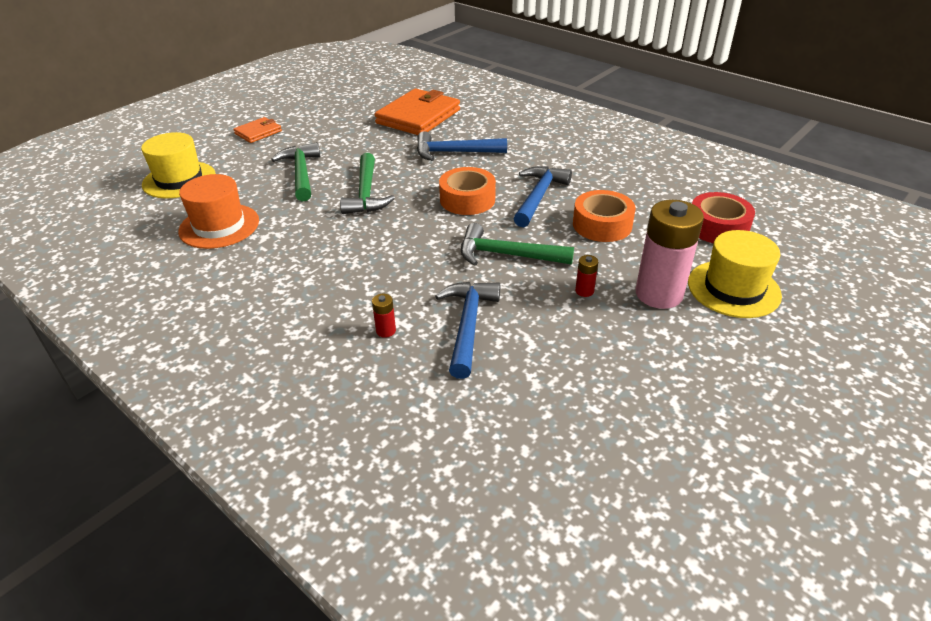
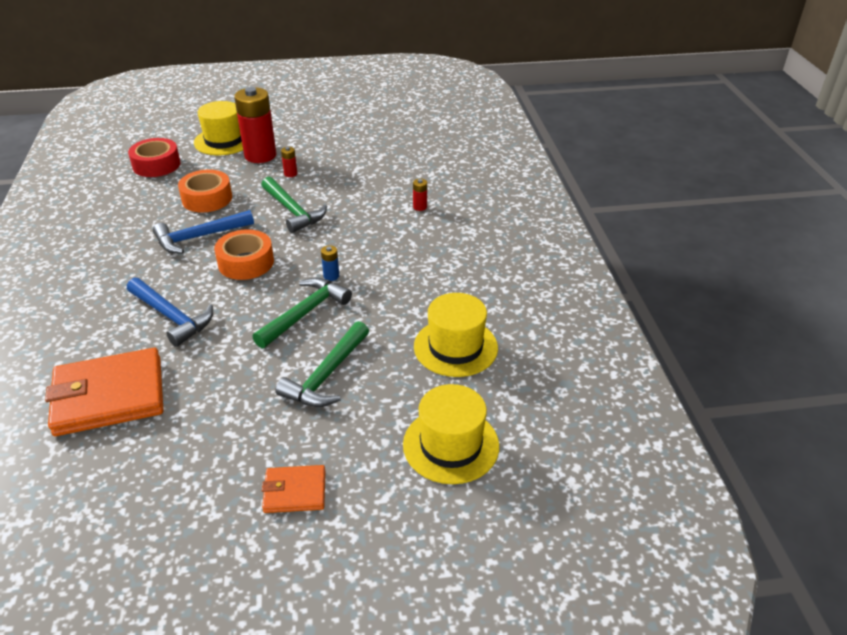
camera: 140 degrees left, 0 degrees up
orange hat [178,174,259,249] -> yellow hat [414,293,498,377]
blue hammer [435,282,500,379] -> none
pink battery [636,200,704,309] -> red battery [234,87,276,163]
none -> blue battery [321,245,339,281]

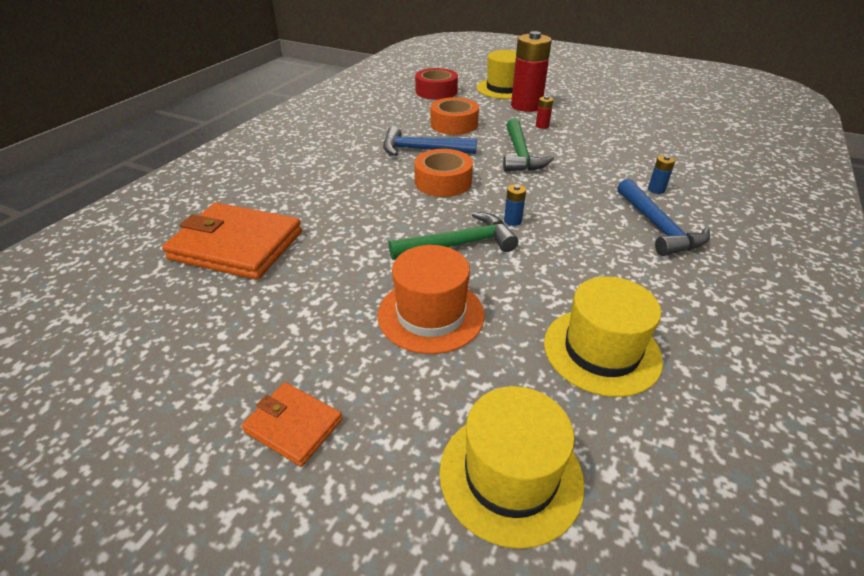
camera: 35 degrees right, 0 degrees up
blue hammer [127,277,213,347] -> blue hammer moved to [617,179,710,256]
green hammer [275,321,369,407] -> orange hat [377,245,485,354]
red battery [413,179,427,211] -> blue battery [648,155,675,194]

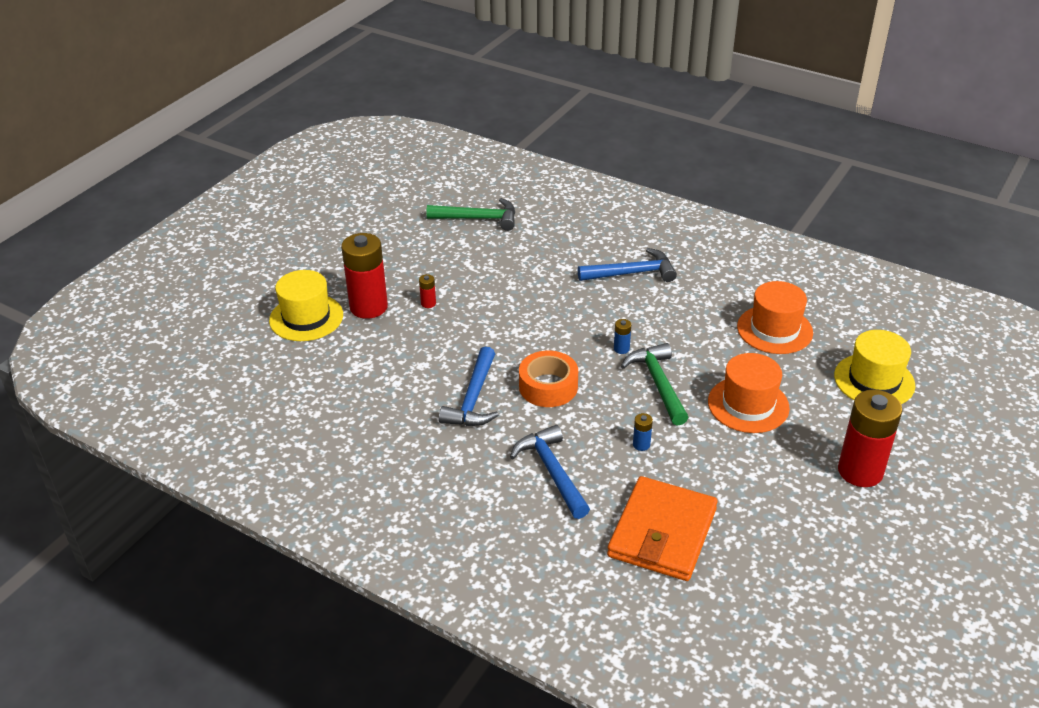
camera: 85 degrees left, 0 degrees up
orange wallet [241,382,343,467] -> red battery [838,390,902,487]
red tape [415,68,458,100] -> none
orange tape [431,97,479,135] -> none
green hammer [503,119,554,172] -> green hammer moved to [426,198,515,231]
yellow hat [544,277,663,397] -> orange hat [737,281,813,354]
blue battery [648,155,675,194] -> blue battery moved to [633,413,653,451]
none -> blue hammer [510,425,590,519]

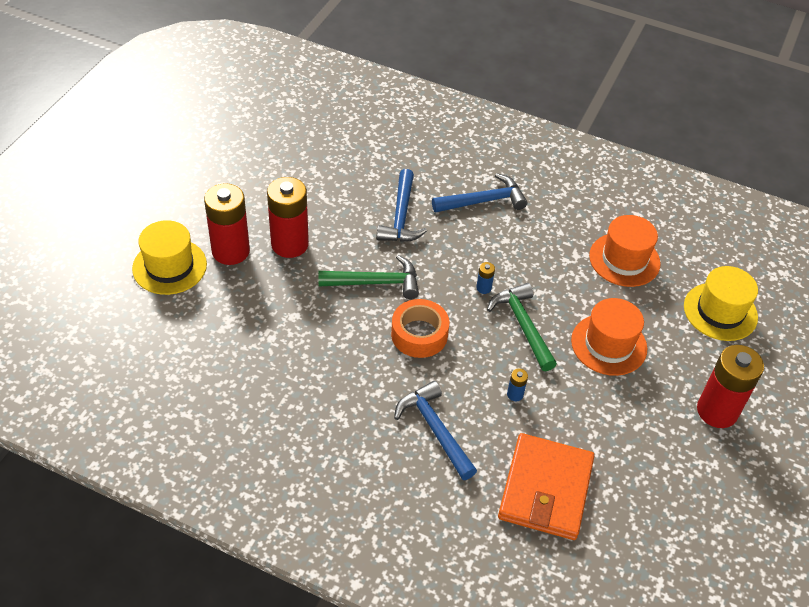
camera: 10 degrees left, 10 degrees up
red battery [419,274,436,308] -> red battery [267,177,309,258], size x2.48
green hammer [426,198,515,231] -> green hammer moved to [318,255,419,299]
blue hammer [439,347,499,426] -> blue hammer moved to [376,169,427,242]

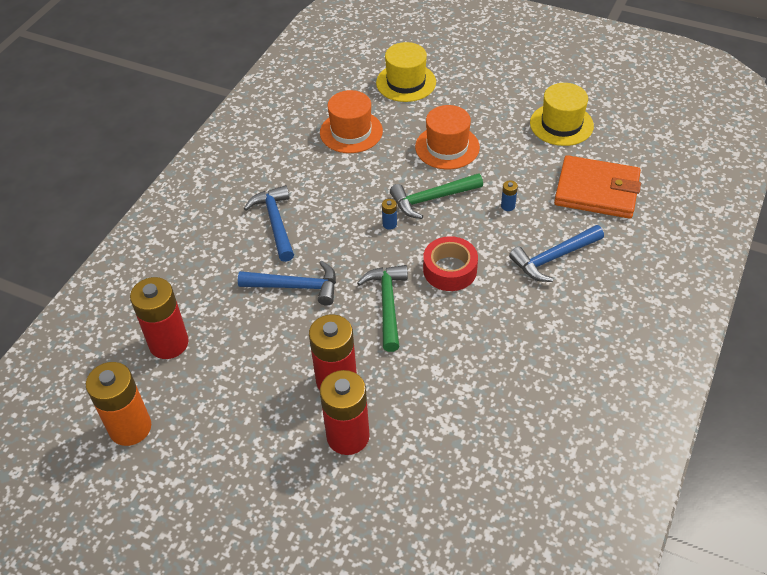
camera: 85 degrees left, 0 degrees up
yellow hat [132,220,207,295] -> yellow hat moved to [530,83,594,146]
orange tape [391,299,449,358] -> red tape [423,236,478,291]
red battery [697,345,764,428] -> red battery moved to [130,277,189,359]
none -> orange battery [86,362,151,446]

